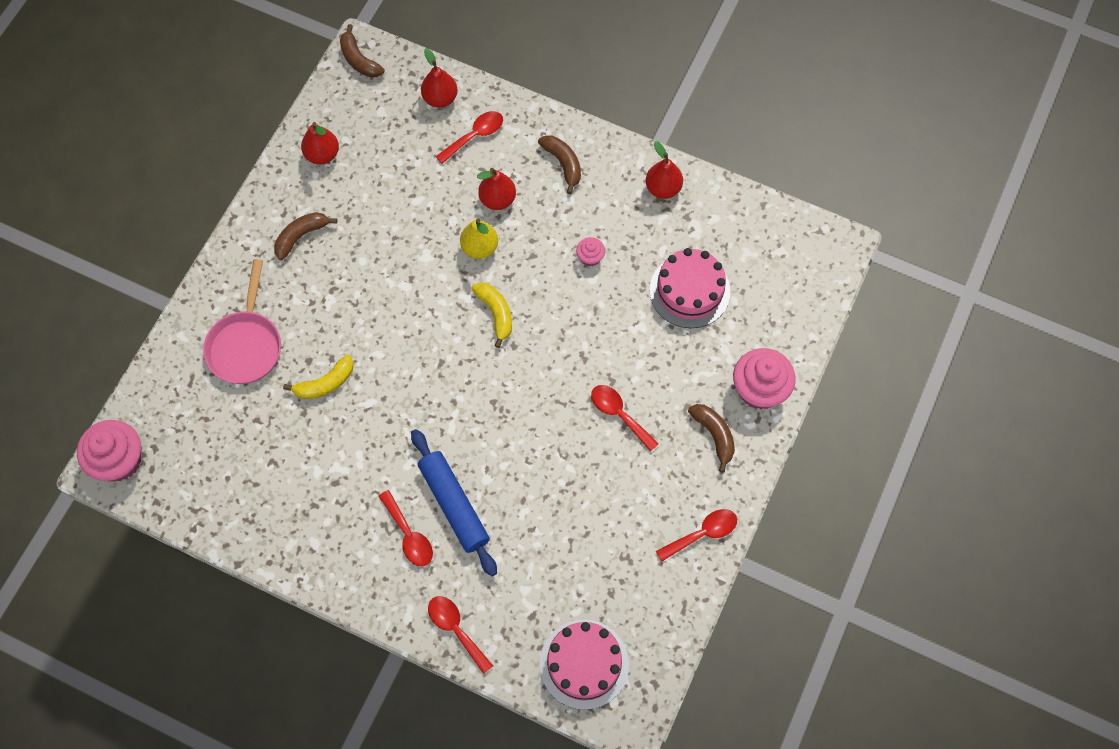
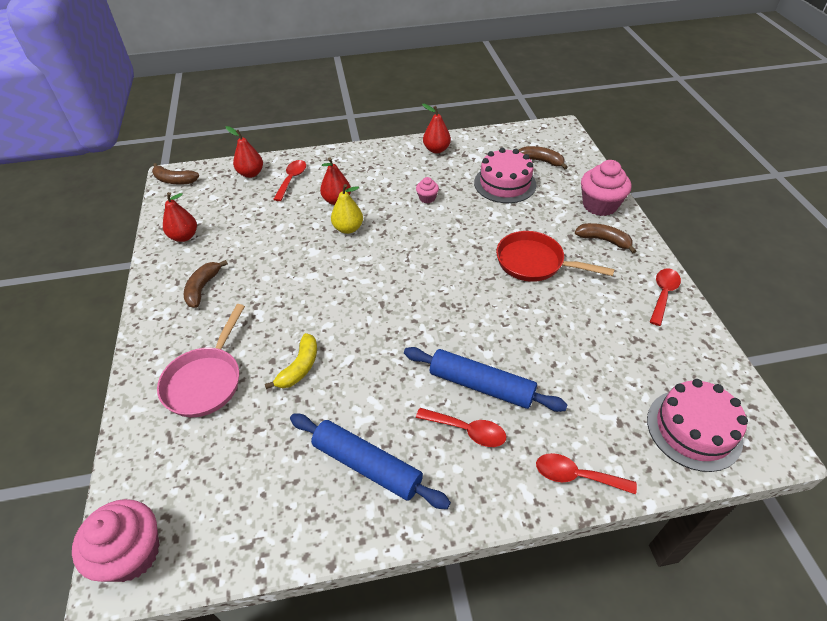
camera: 35 degrees left, 20 degrees down
pink pan [203,259,281,384] -> pink pan turned 45 degrees clockwise [157,304,245,417]
yellow banana [472,282,512,348] -> none
brown banana [538,135,581,194] -> brown banana moved to [519,146,568,169]
red spoon [591,385,659,452] -> red pan [496,231,615,282]
none -> blue rolling pin [290,414,451,509]

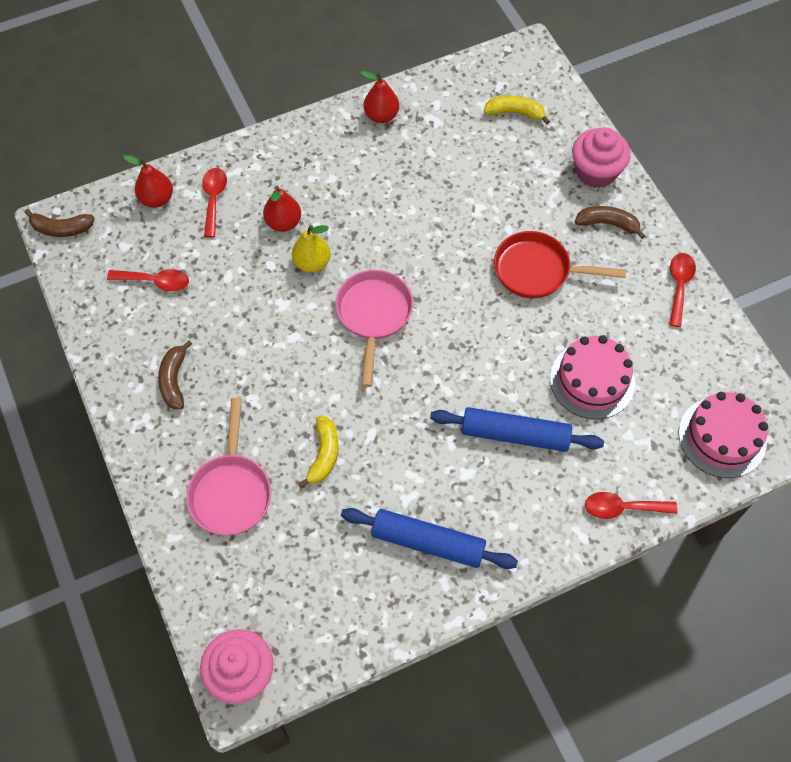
camera: 15 degrees left, 15 degrees up
red pear [163,192,197,242] -> none
pink cupcake [416,177,439,203] -> none
red spoon [416,408,506,447] -> red spoon moved to [107,269,189,291]
pink cake [474,148,536,203] -> pink cake moved to [550,335,635,419]
brown banana [519,146,568,169] -> yellow banana [484,96,550,124]
none -> pink pan [335,270,413,387]

